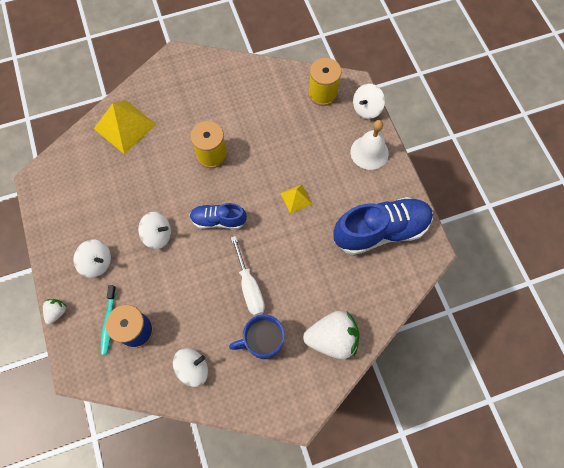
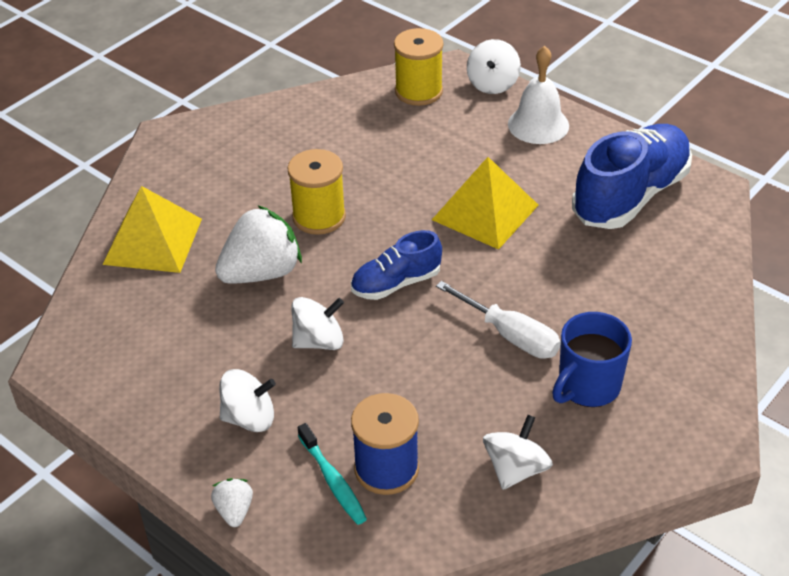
camera: 30 degrees left, 25 degrees down
yellow pyramid [280,184,312,214] -> yellow pyramid [432,157,539,250], size x1.93
white strawberry [303,311,360,359] -> white strawberry moved to [215,205,302,284]

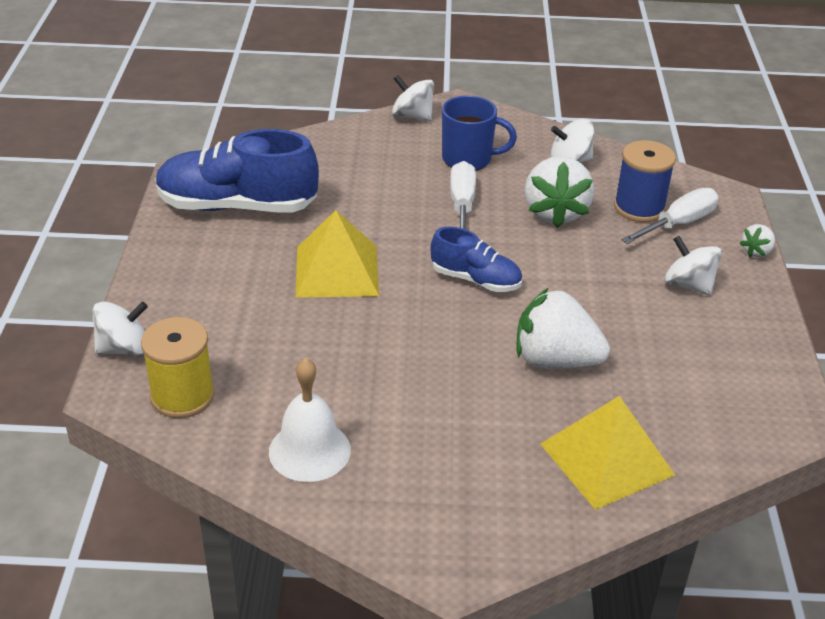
camera: 130 degrees left, 5 degrees down
yellow spool [287,149,346,235] -> none
white spinning top [291,297,344,350] -> white spinning top moved to [392,75,434,121]
turquoise toothbrush [298,423,367,525] -> white screwdriver [621,188,719,244]
white bell [508,46,569,144] -> white bell moved to [269,358,351,482]
none -> white strawberry [525,156,594,228]

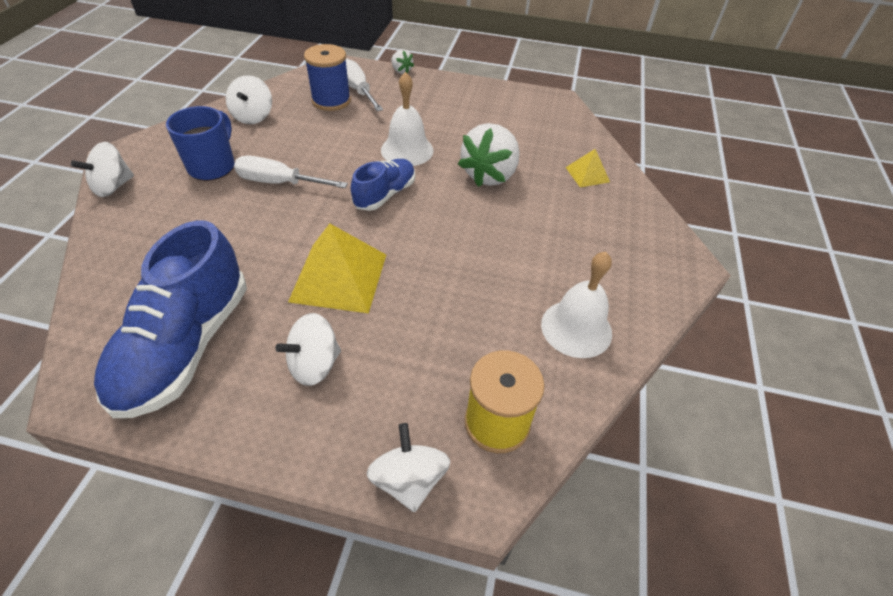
camera: 80 degrees left, 10 degrees up
white strawberry [525,156,594,228] -> none
yellow pyramid [540,396,675,510] -> yellow pyramid [566,149,610,187], size x0.52
white spinning top [665,236,722,296] -> white spinning top moved to [275,313,341,386]
none -> white bell [381,72,434,166]

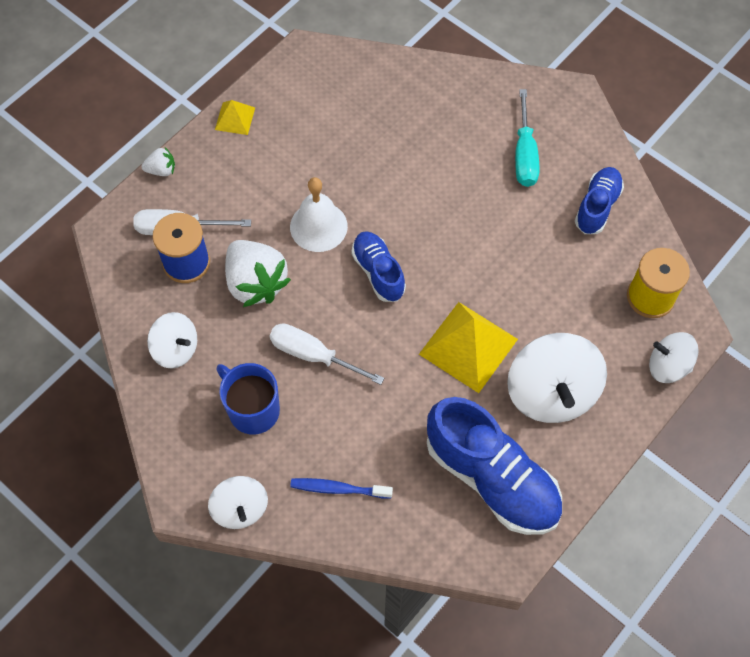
camera: 60 degrees left, 15 degrees up
white screwdriver [234,155,348,188] -> white screwdriver turned 75 degrees clockwise [270,323,384,385]
white spinning top [275,313,341,386] -> white spinning top [507,333,607,423], size x1.73
white strawberry [458,123,520,187] -> white strawberry moved to [225,240,291,307]
white bell [541,252,612,358] -> blue shoe [575,167,624,234]
yellow pyramid [566,149,610,187] -> yellow pyramid moved to [215,100,255,135]
none -> blue toothbrush [290,478,393,499]
none -> turquoise screwdriver [515,89,539,187]

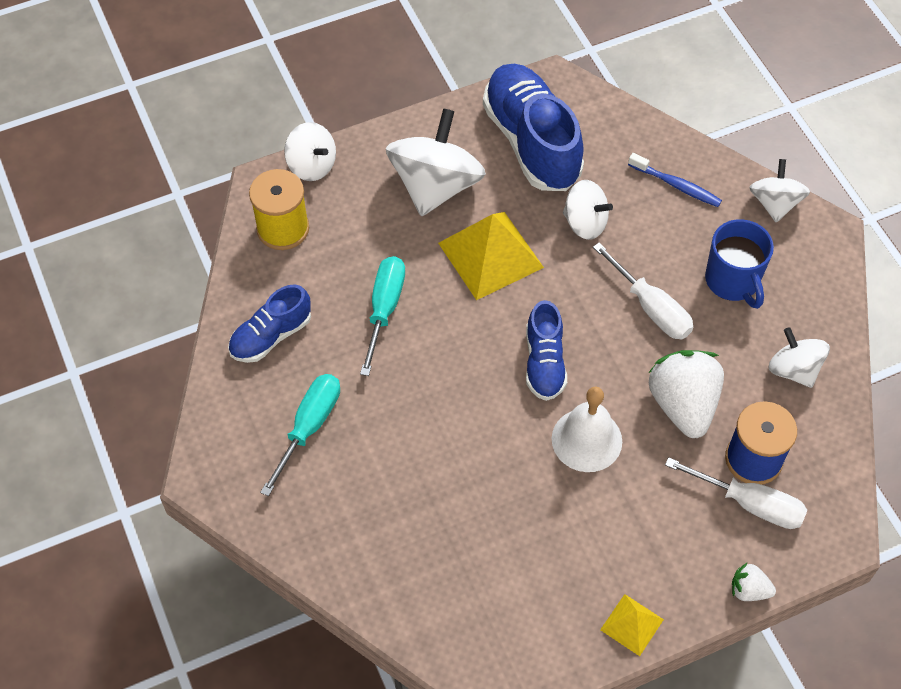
camera: 155 degrees left, 5 degrees down
none -> turquoise screwdriver [360,256,405,376]
none -> white spinning top [563,180,613,240]

